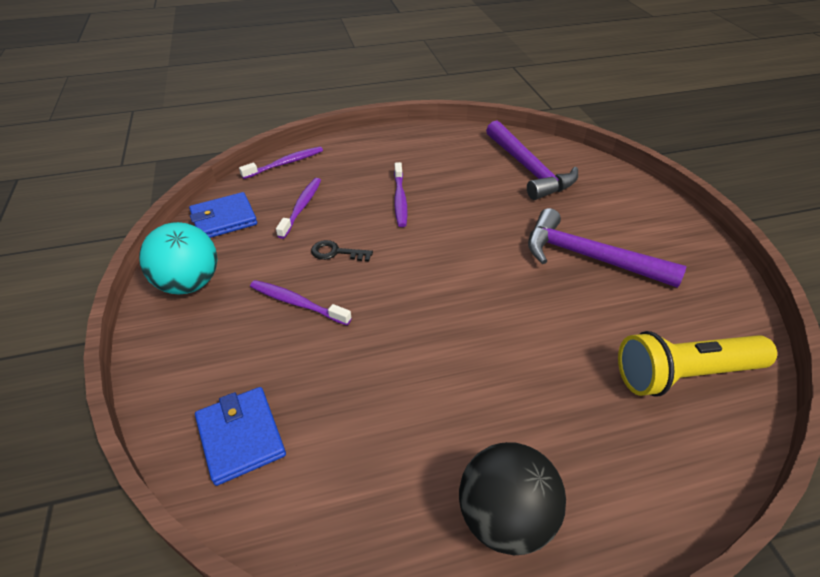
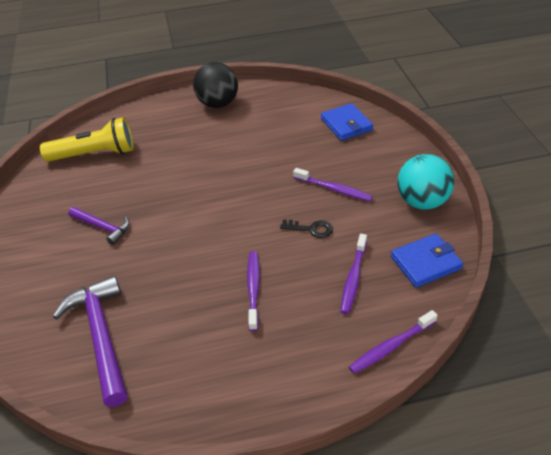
camera: 175 degrees left, 0 degrees up
purple hammer [528,208,687,288] -> purple hammer [68,207,130,245], size x0.57

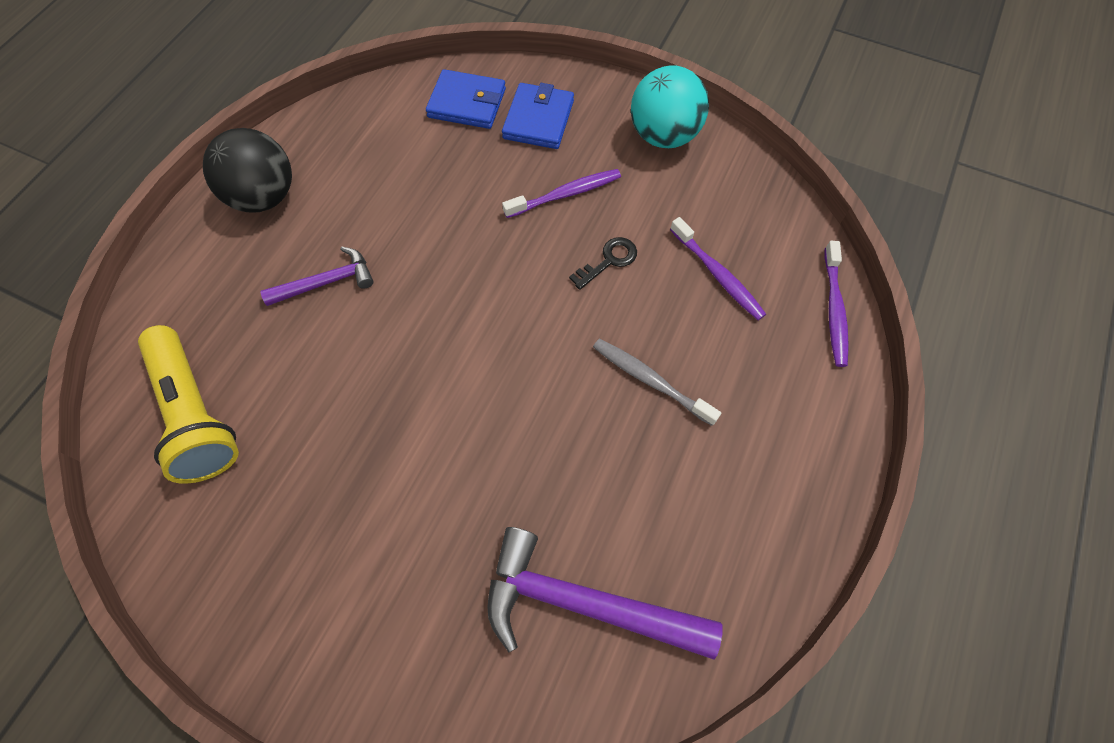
camera: 55 degrees left, 20 degrees up
yellow flashlight [40,117,133,162] -> yellow flashlight turned 120 degrees clockwise [138,325,239,484]
purple hammer [68,207,130,245] -> purple hammer moved to [260,247,374,306]
purple toothbrush [247,251,260,331] -> grey toothbrush [593,339,721,426]
blue wallet [391,233,463,288] -> blue wallet moved to [502,83,574,149]

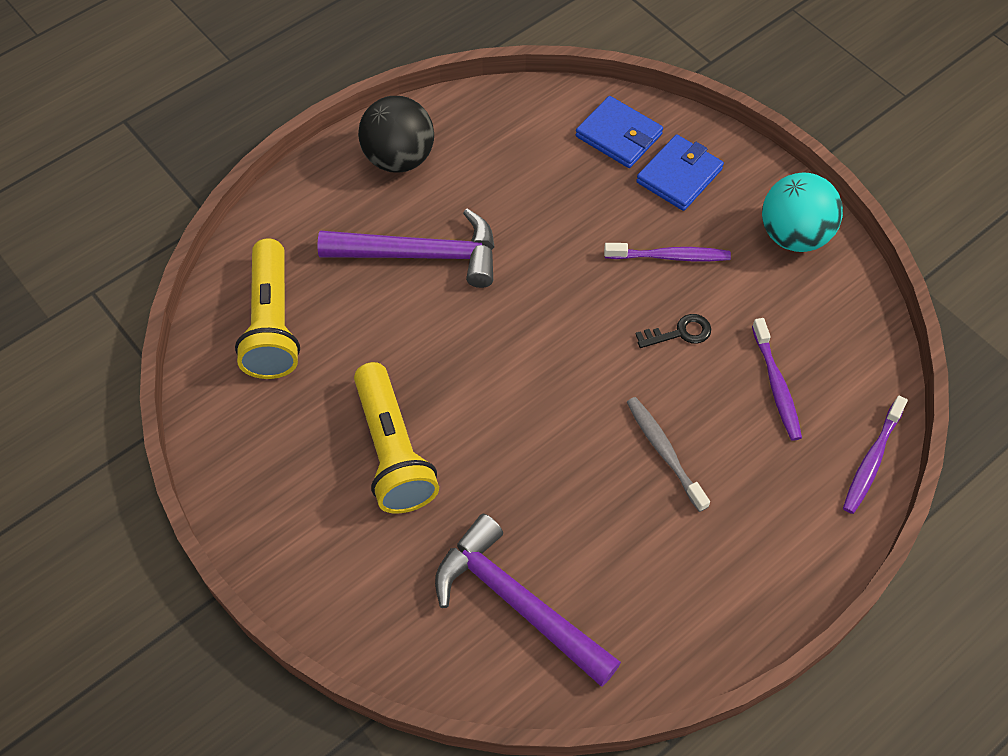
camera: 25 degrees right, 5 degrees down
purple hammer [260,247,374,306] -> purple hammer [318,209,495,288], size x1.77
none -> yellow flashlight [354,362,439,514]

